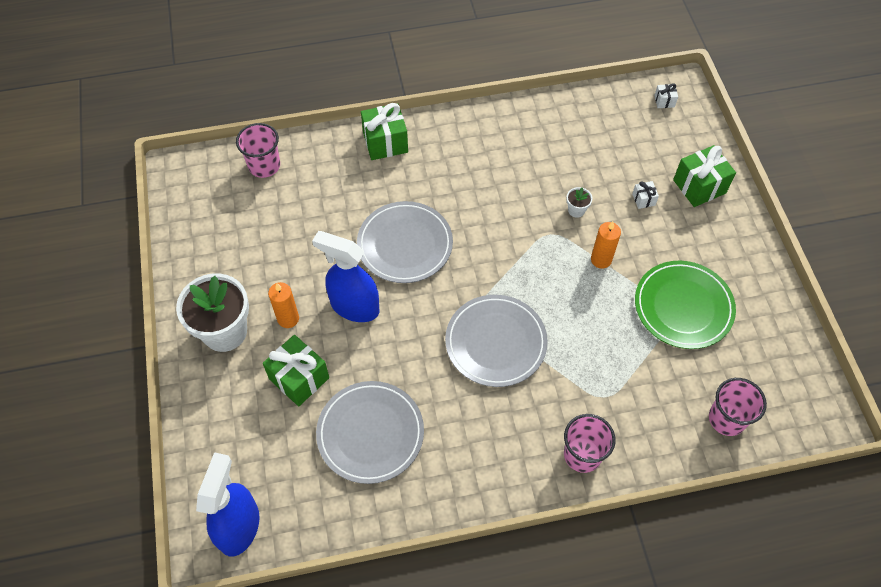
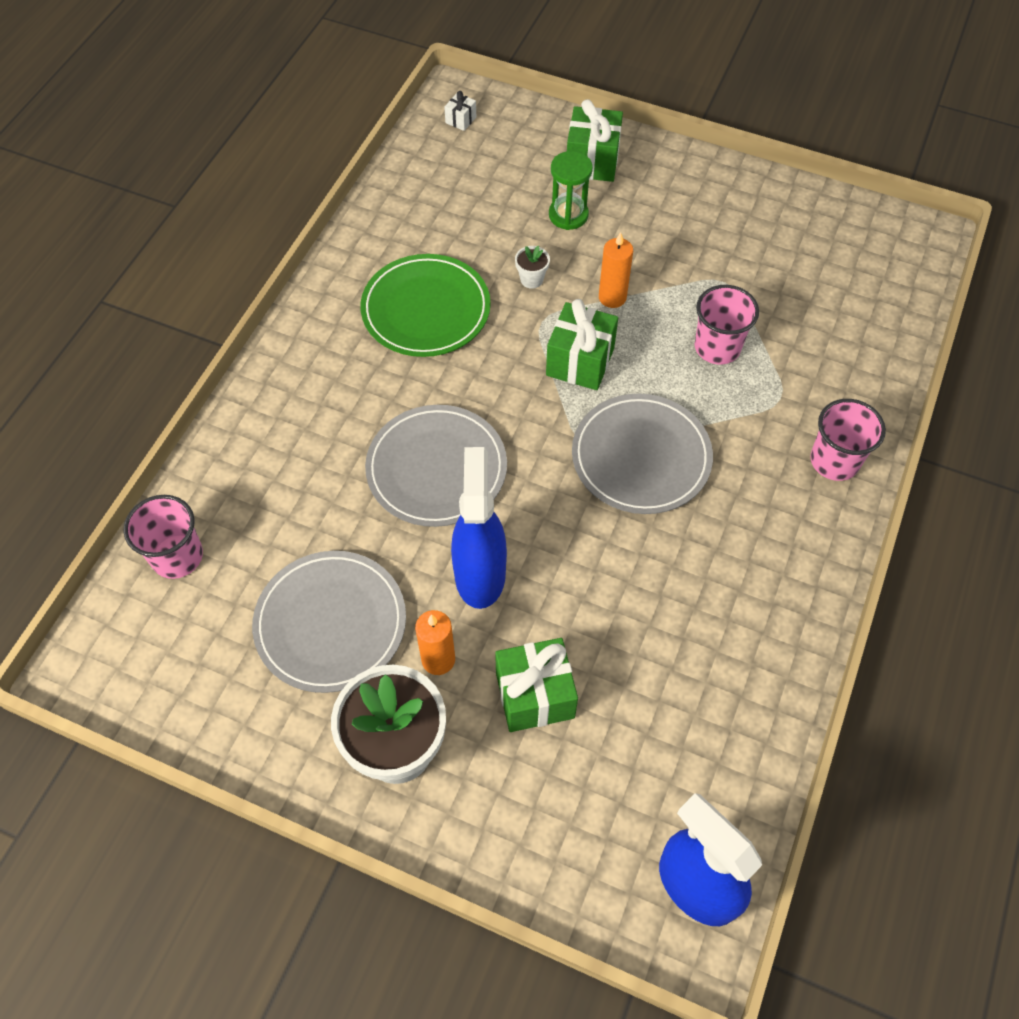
camera: 55 degrees left, 0 degrees up
blue spray bottle [312,231,379,322] -> blue spray bottle turned 120 degrees clockwise [451,447,507,609]
grey plate [316,381,424,484] -> grey plate moved to [252,551,406,693]
green gift [361,103,408,160] -> green gift moved to [546,299,618,390]
white gift [632,181,659,209] -> green hourglass [549,151,593,230]
green plate [635,261,736,349] -> green plate moved to [360,254,491,357]
pink cup [709,378,767,436] -> pink cup moved to [695,285,759,365]

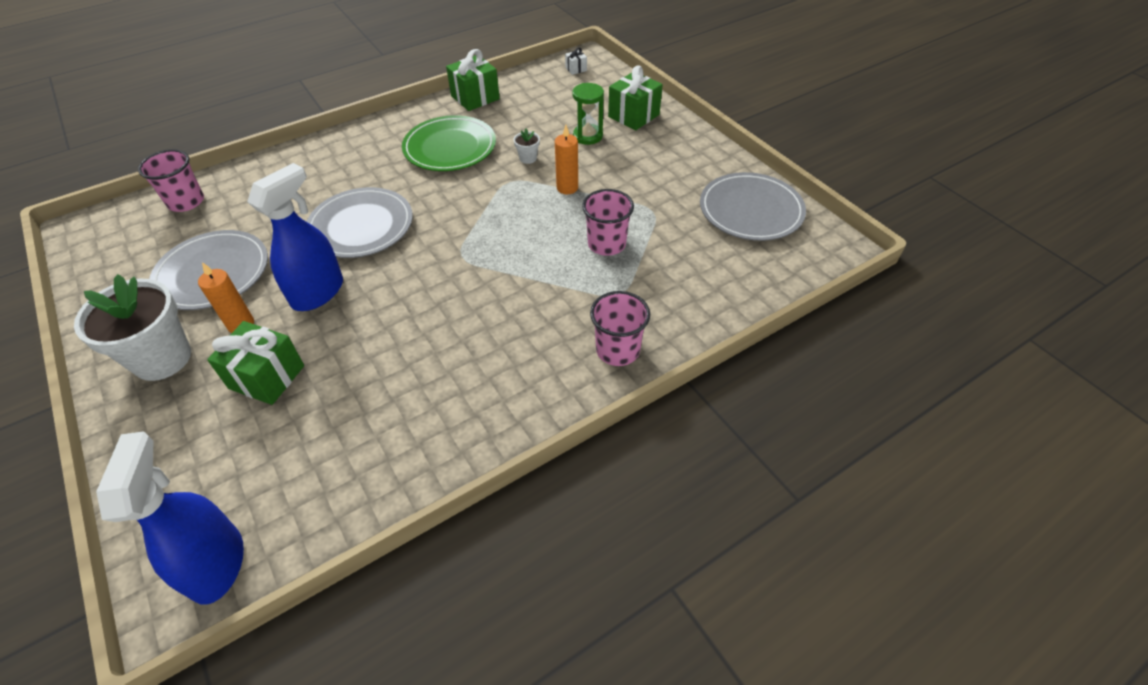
camera: 35 degrees right, 10 degrees down
green gift [546,299,618,390] -> green gift moved to [446,49,500,111]
grey plate [572,394,713,514] -> grey plate moved to [700,172,806,241]

